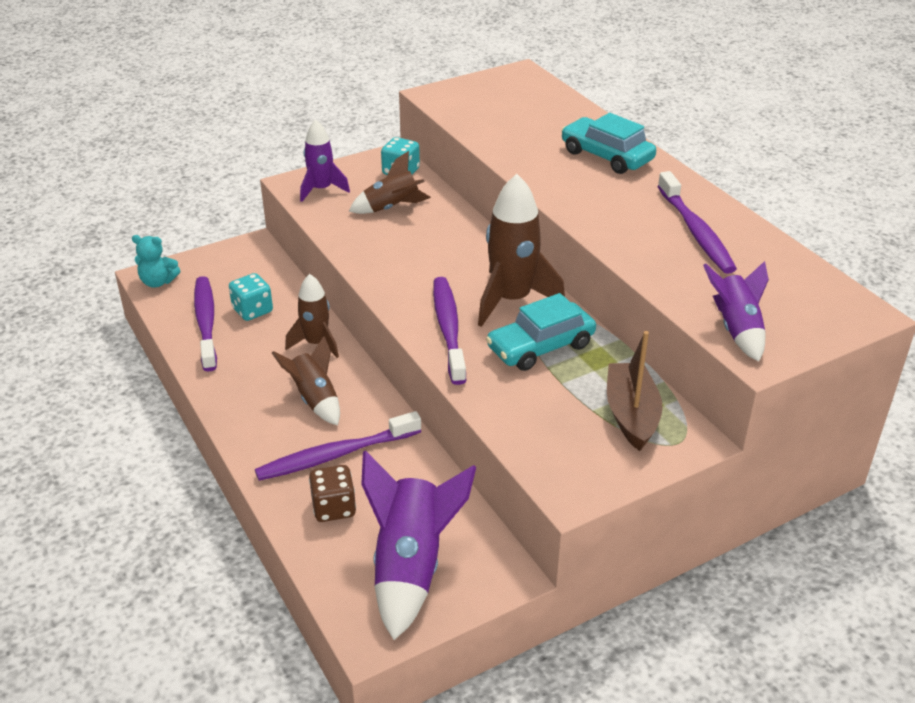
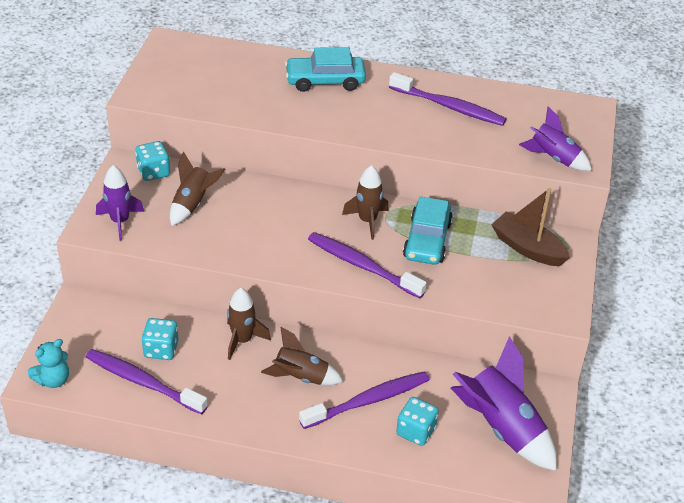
camera: 50 degrees left, 5 degrees up
purple toothbrush [255,411,421,481] -> purple toothbrush turned 135 degrees counterclockwise [299,371,430,429]
brown dice [309,465,356,522] -> turquoise dice [396,397,439,446]
brown rocket [478,174,565,327] -> brown rocket [342,165,389,240], size x0.62

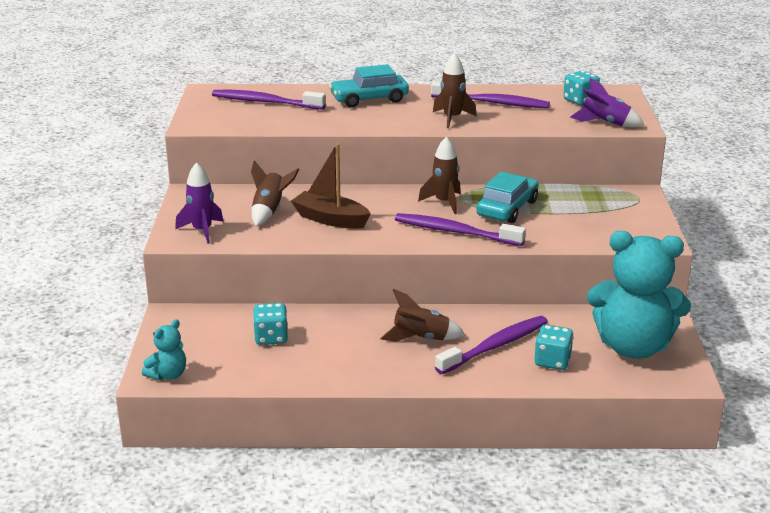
camera: 10 degrees left, 15 degrees down
purple toothbrush [86,349,208,415] -> purple toothbrush moved to [212,90,326,110]
turquoise dice [135,141,170,181] -> turquoise dice moved to [563,71,600,105]
brown rocket [227,288,271,360] -> brown rocket moved to [433,53,477,128]
turquoise car [403,196,453,265] -> turquoise car turned 150 degrees counterclockwise [476,172,538,223]
purple rocket [451,336,557,471] -> turquoise teddy bear [587,231,691,359]
brown boat [491,188,570,266] -> brown boat moved to [291,143,371,228]

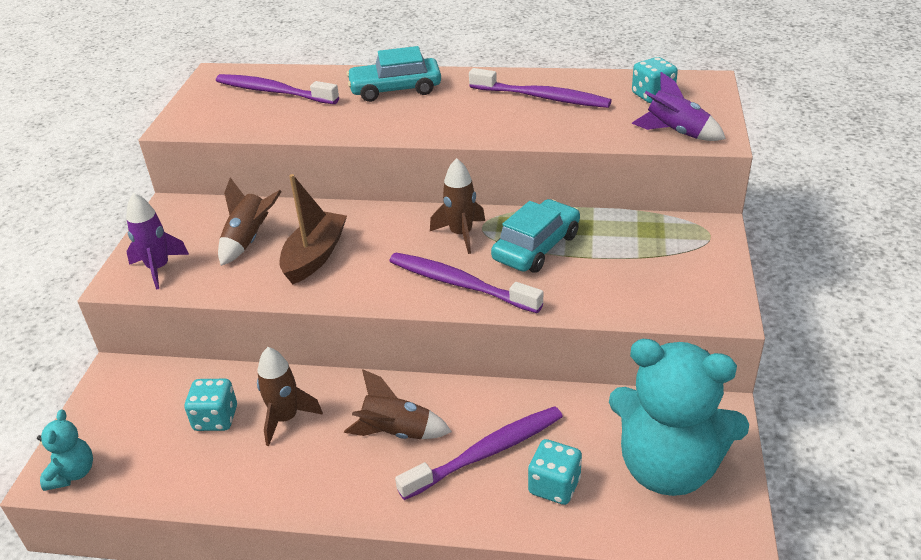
camera: 10 degrees right, 10 degrees up
turquoise teddy bear [142,319,186,380] -> turquoise teddy bear turned 45 degrees counterclockwise [37,410,93,491]
brown boat [291,143,371,228] -> brown boat turned 75 degrees clockwise [279,174,347,284]
brown rocket [433,53,477,128] -> brown rocket moved to [257,347,323,446]

